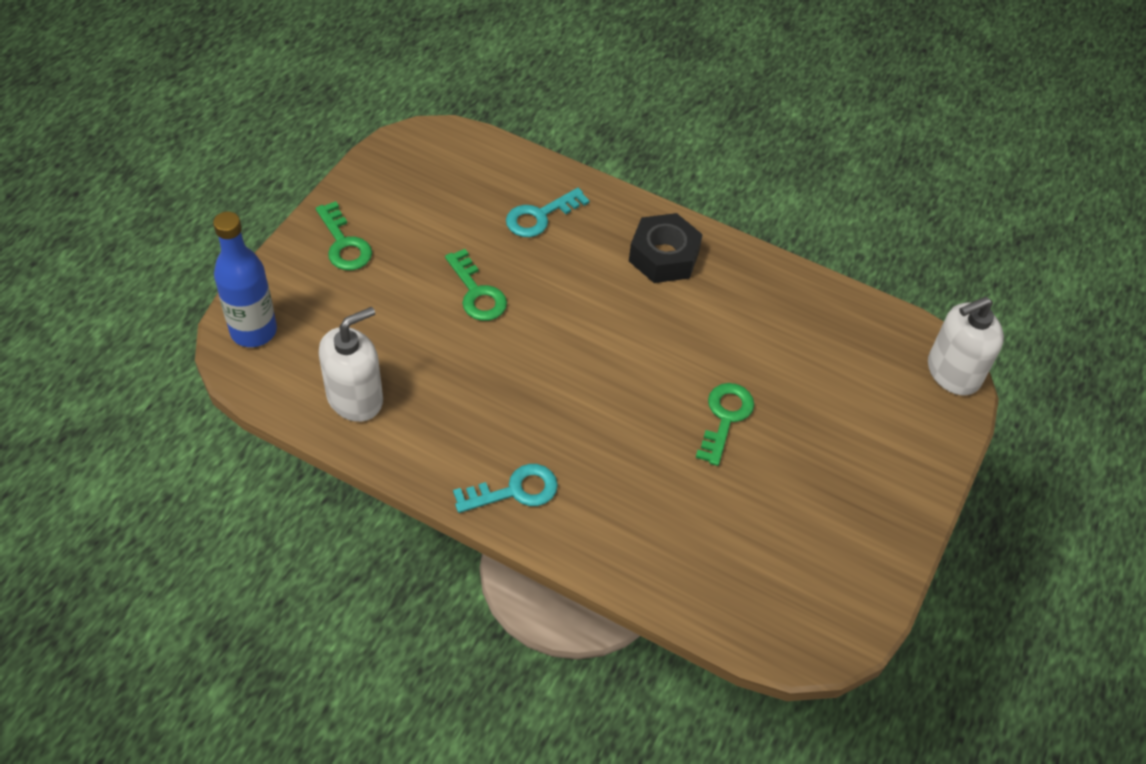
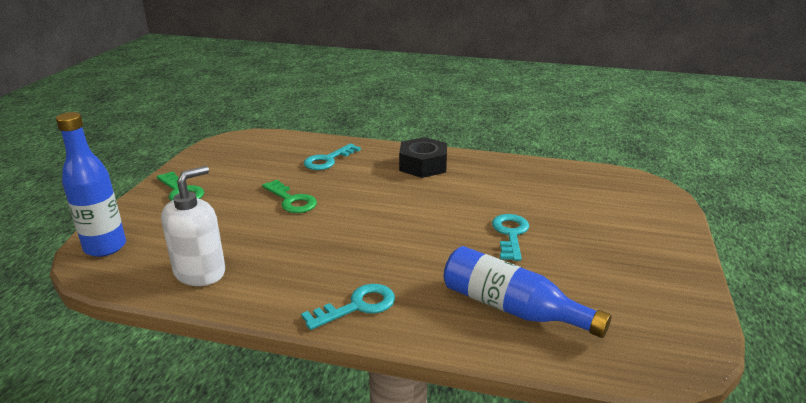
camera: 10 degrees left, 25 degrees down
green key [695,383,754,466] -> turquoise key [492,214,529,261]
white soap dispenser [928,297,1004,395] -> none
none -> blue bottle [444,246,611,338]

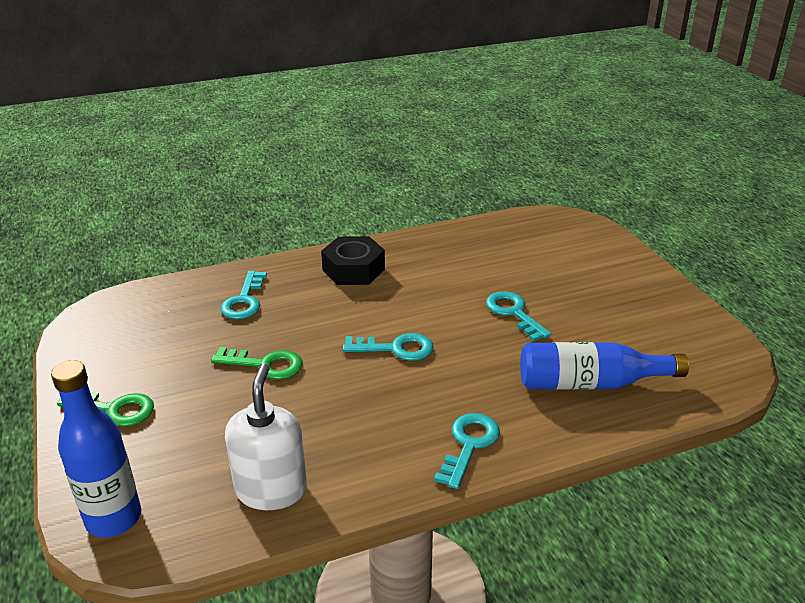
camera: 35 degrees left, 5 degrees up
none -> turquoise key [343,333,434,361]

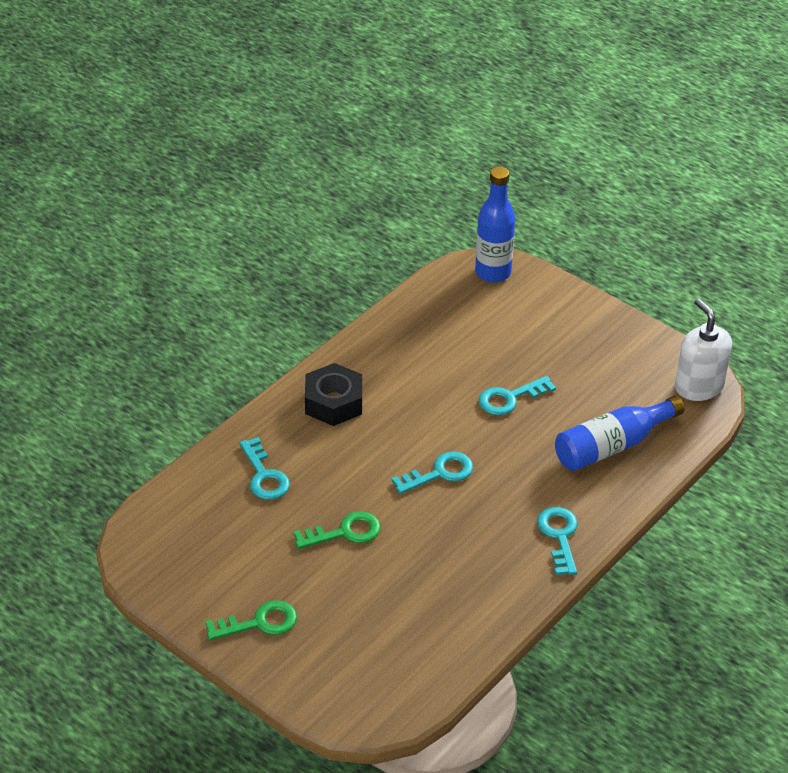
camera: 30 degrees left, 10 degrees up
blue bottle [51,360,141,538] -> blue bottle moved to [475,167,515,283]
white soap dispenser [225,363,307,510] -> white soap dispenser moved to [675,299,732,401]
turquoise key [486,291,551,342] -> turquoise key turned 60 degrees counterclockwise [479,376,556,416]

